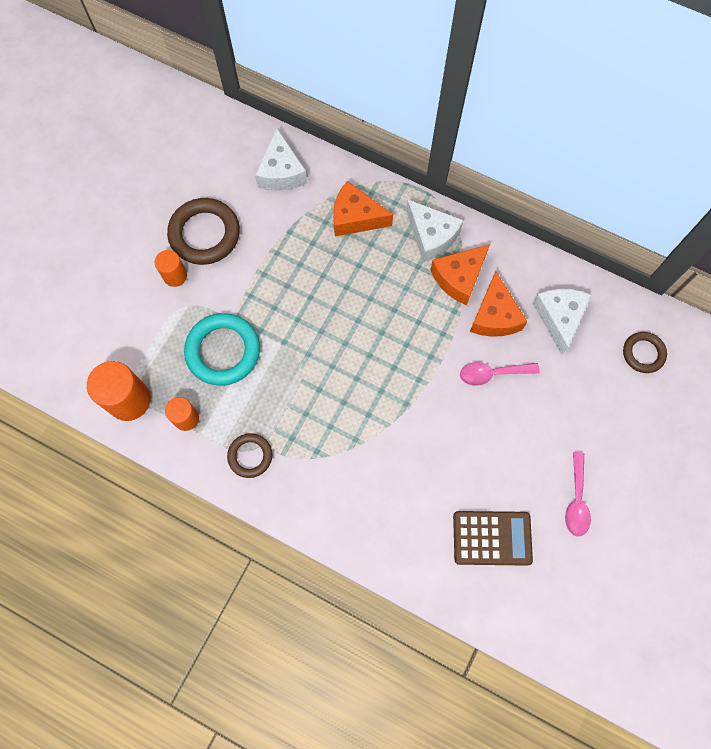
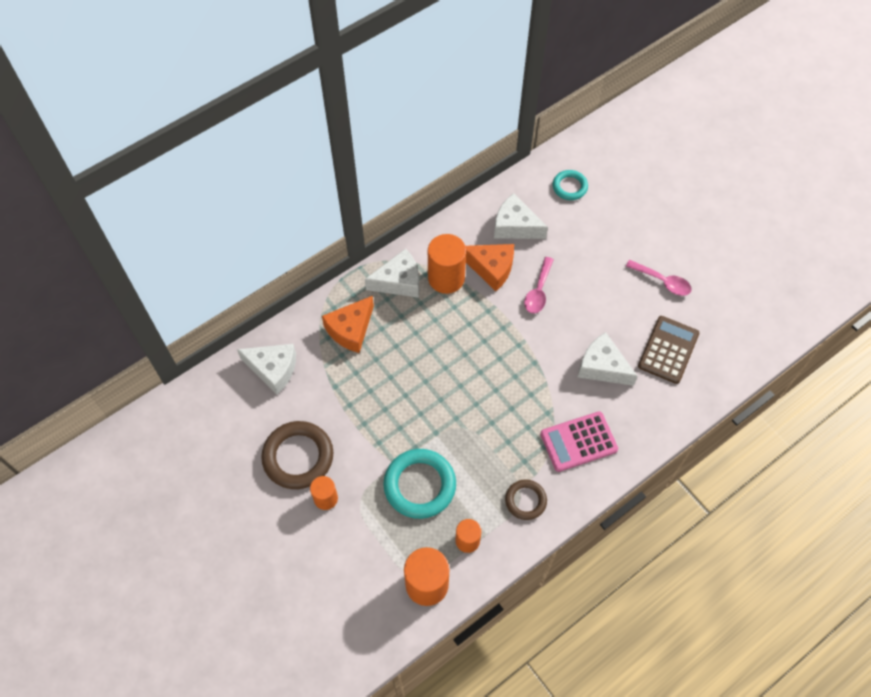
camera: 65 degrees left, 10 degrees down
orange cheese [430,244,490,305] -> orange cylinder [428,234,466,294]
brown ring [623,332,667,373] -> turquoise ring [553,170,588,200]
none -> pink calculator [540,411,618,472]
none -> white cheese [578,332,638,386]

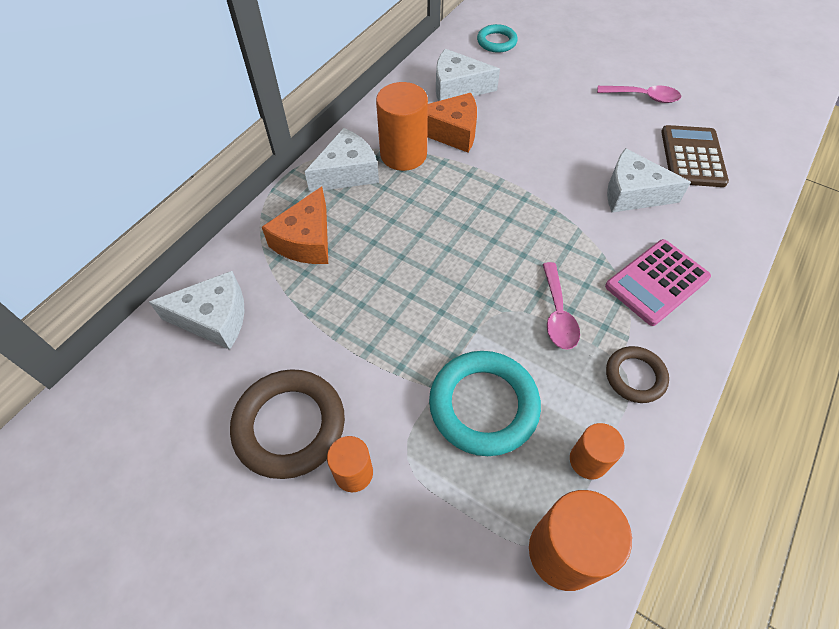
camera: 20 degrees left, 5 degrees down
pink spoon [524,257,554,314] -> pink spoon moved to [543,262,580,350]

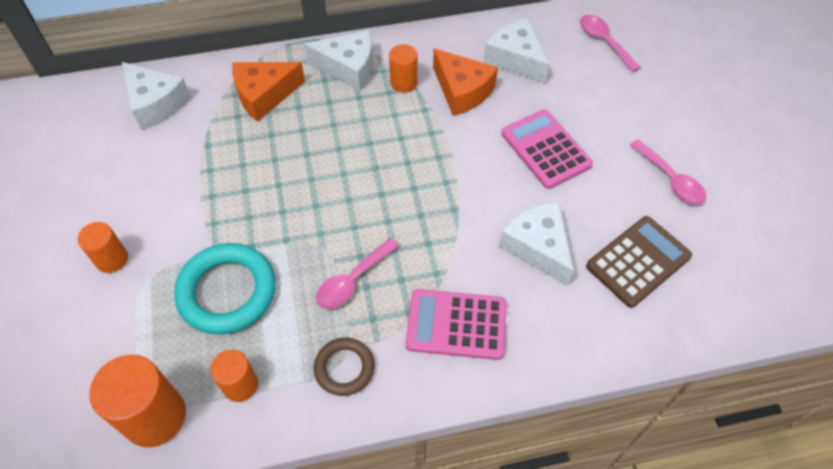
camera: 45 degrees right, 0 degrees up
brown ring [230,369,345,479] -> none
orange cylinder [376,82,428,171] -> orange cylinder [389,44,418,93], size x0.58
turquoise ring [477,24,518,53] -> pink spoon [580,15,641,72]
none -> pink calculator [501,109,593,189]

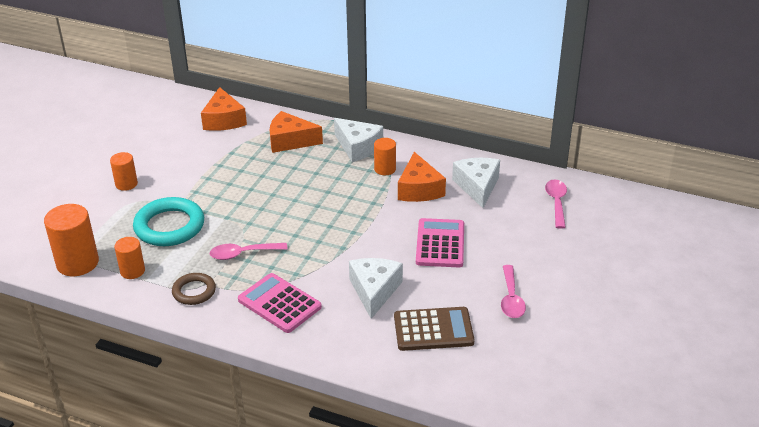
camera: 35 degrees right, 20 degrees down
white cheese [122,62,191,130] -> orange cheese [201,87,247,131]

